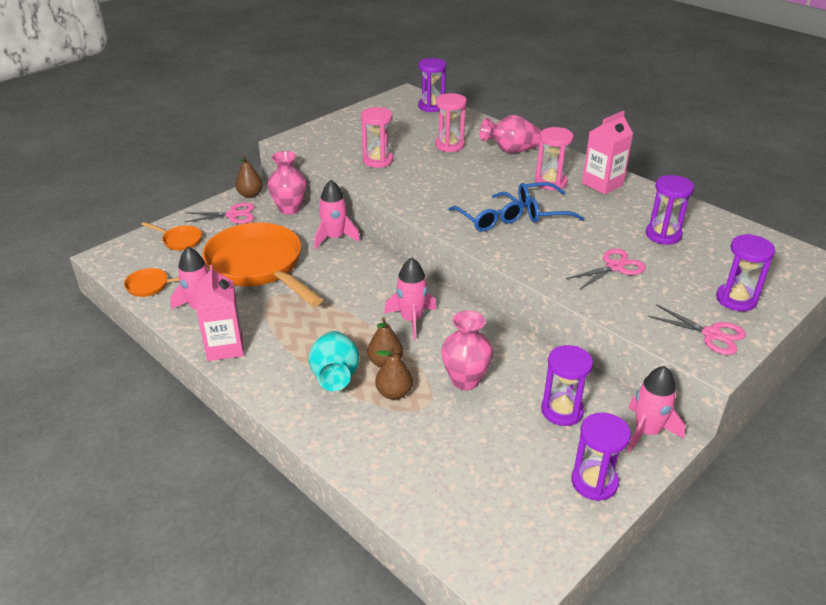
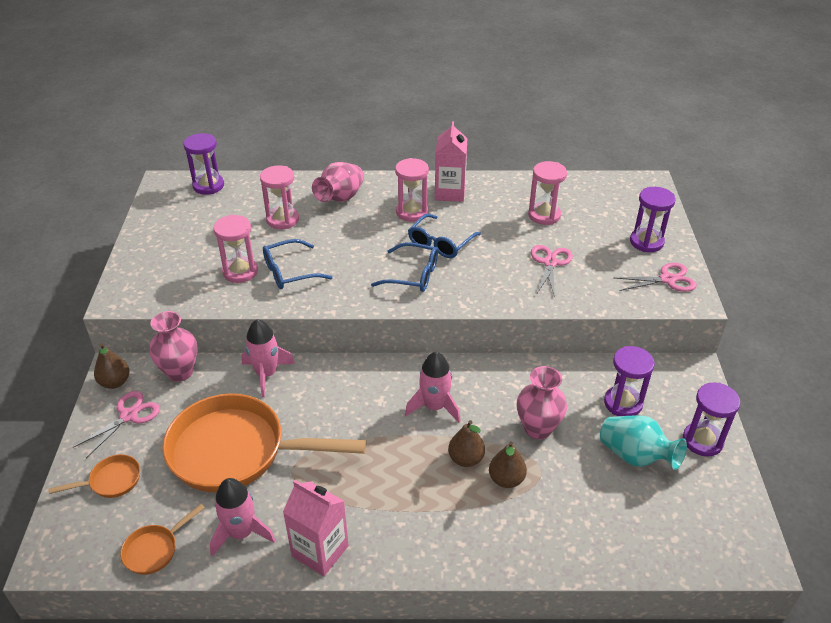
camera: 45 degrees left, 5 degrees up
turquoise vase [308,331,360,391] -> turquoise vase moved to [600,416,687,470]
pink rocket [628,366,685,452] -> none
purple hourglass [646,175,694,244] -> pink hourglass [528,161,567,225]
none -> blue glasses [263,239,332,289]

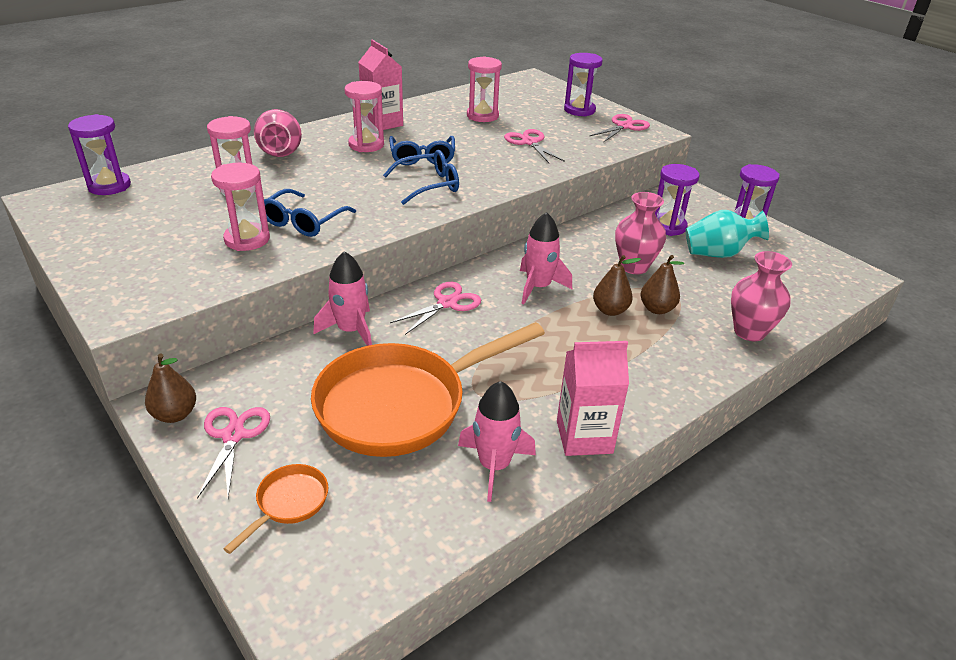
camera: 40 degrees left, 5 degrees down
orange pan [120,504,205,575] -> none
pink vase [149,311,198,382] -> pink vase moved to [731,251,792,341]
none -> pink scissors [390,282,481,335]

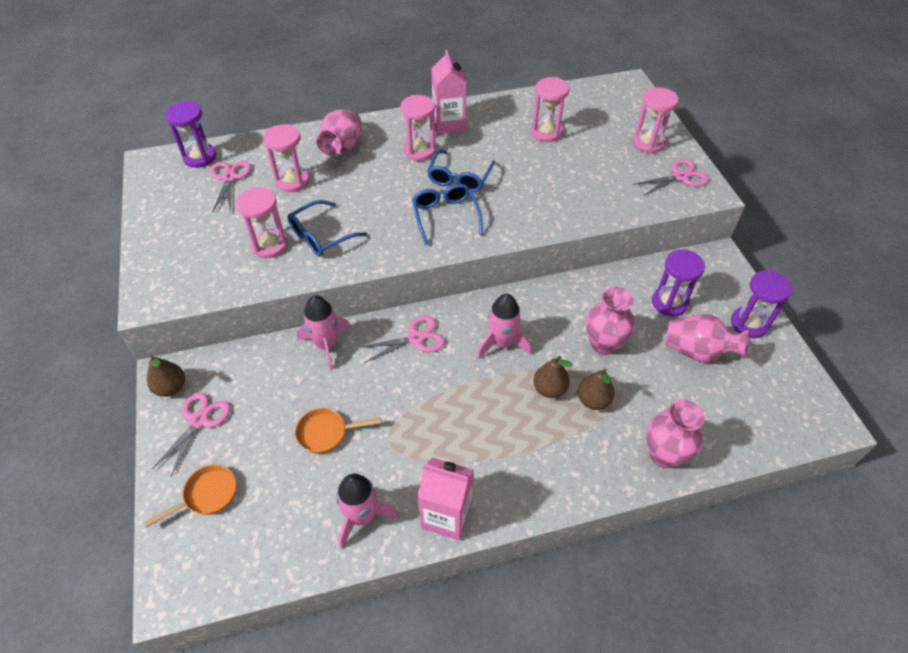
camera: 25 degrees right, 15 degrees up
orange pan [311,322,545,457] -> orange pan [295,408,381,454], size x0.42
blue glasses [383,150,459,205] -> blue glasses turned 105 degrees counterclockwise [412,184,483,245]
pink scissors [504,129,565,163] -> pink scissors moved to [210,161,251,213]
purple hourglass [564,53,603,116] -> pink hourglass [633,87,679,154]
turquoise vase [686,210,769,258] -> pink vase [666,314,750,362]

